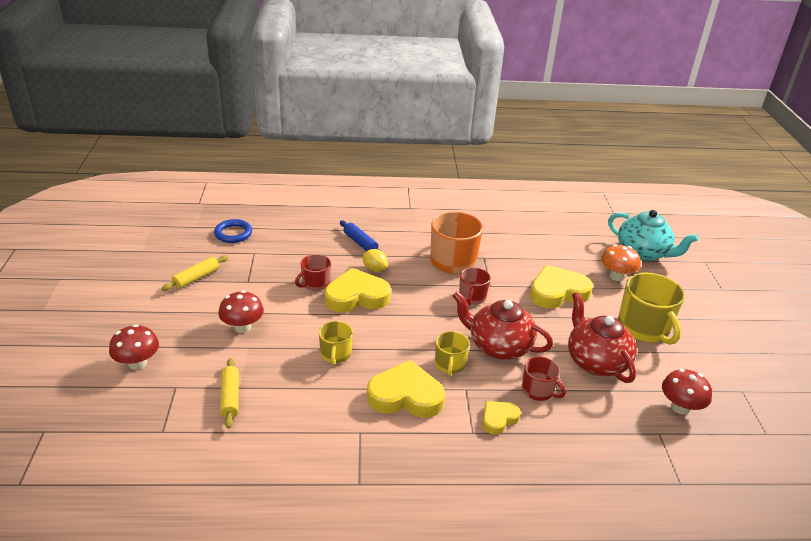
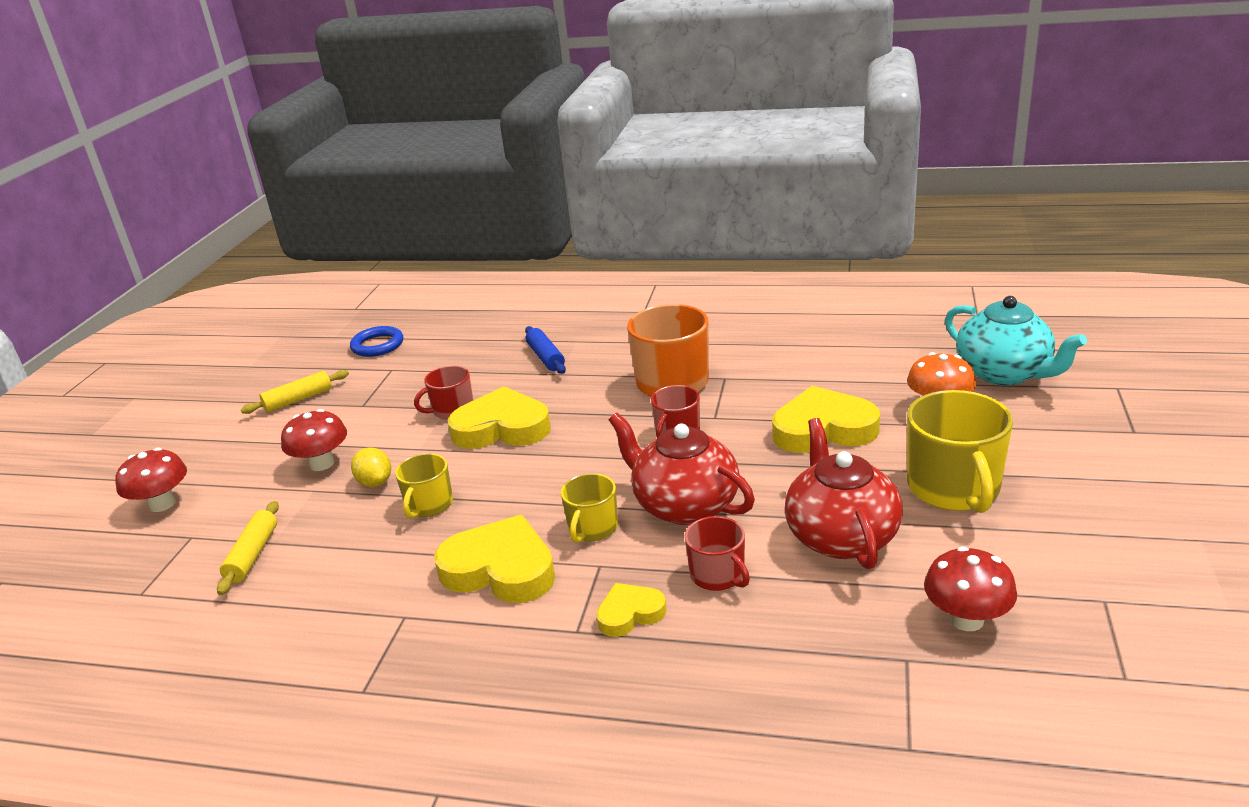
camera: 20 degrees right, 5 degrees down
yellow lemon [363,249,388,272] -> yellow lemon moved to [351,448,391,487]

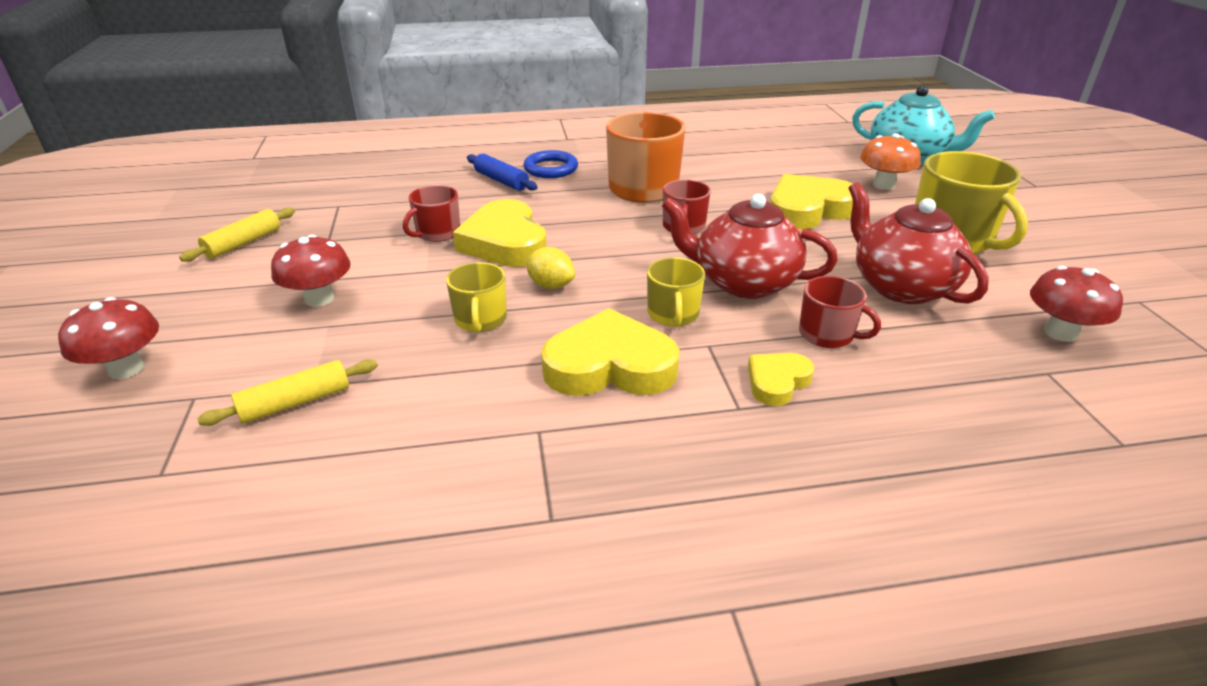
camera: 25 degrees left, 5 degrees up
yellow rolling pin [217,501,279,595] -> yellow rolling pin turned 75 degrees clockwise [197,359,378,426]
blue ring [350,326,403,357] -> blue ring moved to [524,150,578,178]
yellow lemon [351,448,391,487] -> yellow lemon moved to [526,247,575,289]
yellow heart [448,386,551,449] -> yellow heart turned 90 degrees counterclockwise [453,199,547,267]

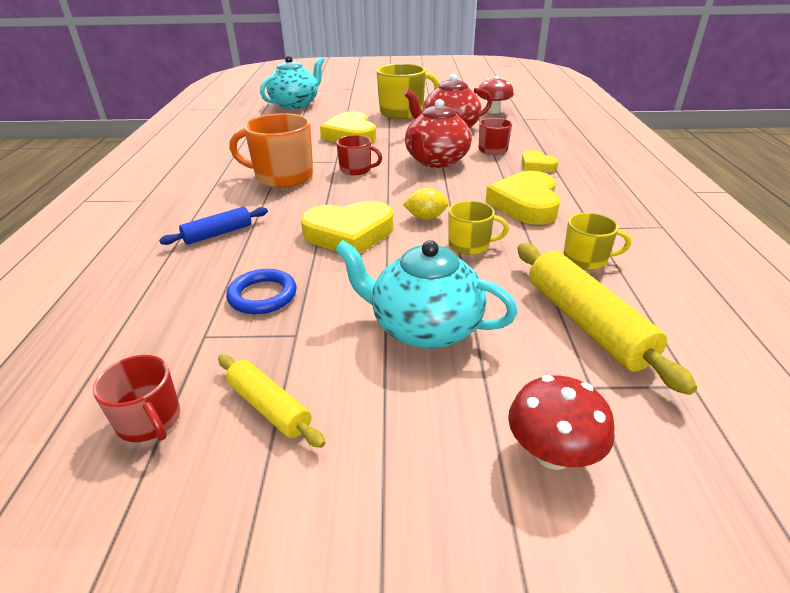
camera: 80 degrees left, 0 degrees up
yellow rolling pin [197,359,378,426] -> yellow rolling pin [517,243,697,395], size x1.72
red mushroom [271,235,351,307] -> turquoise teapot [335,240,518,349]
red mug [403,185,460,242] -> red mug moved to [93,355,180,442]
blue ring [524,150,578,178] -> blue ring moved to [226,269,297,314]
yellow lemon [526,247,575,289] -> yellow lemon turned 45 degrees clockwise [403,188,449,220]
yellow mug [647,257,705,327] -> yellow mug moved to [563,213,631,270]
orange mushroom [860,133,921,190] -> none

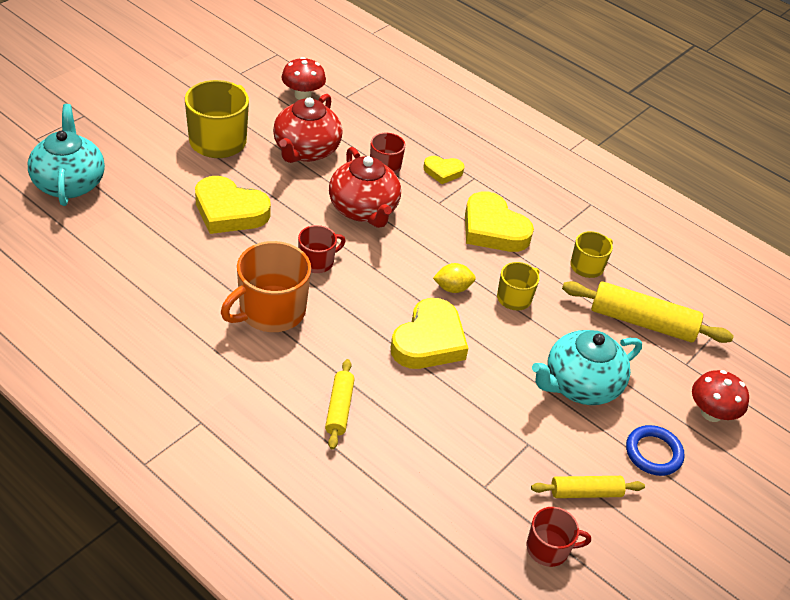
camera: 55 degrees left, 10 degrees up
blue rolling pin [159,207,268,245] -> yellow rolling pin [325,359,355,449]
blue ring [226,269,297,314] -> blue ring moved to [626,425,685,476]
yellow lemon [403,188,449,220] -> yellow lemon turned 45 degrees clockwise [433,263,476,293]

